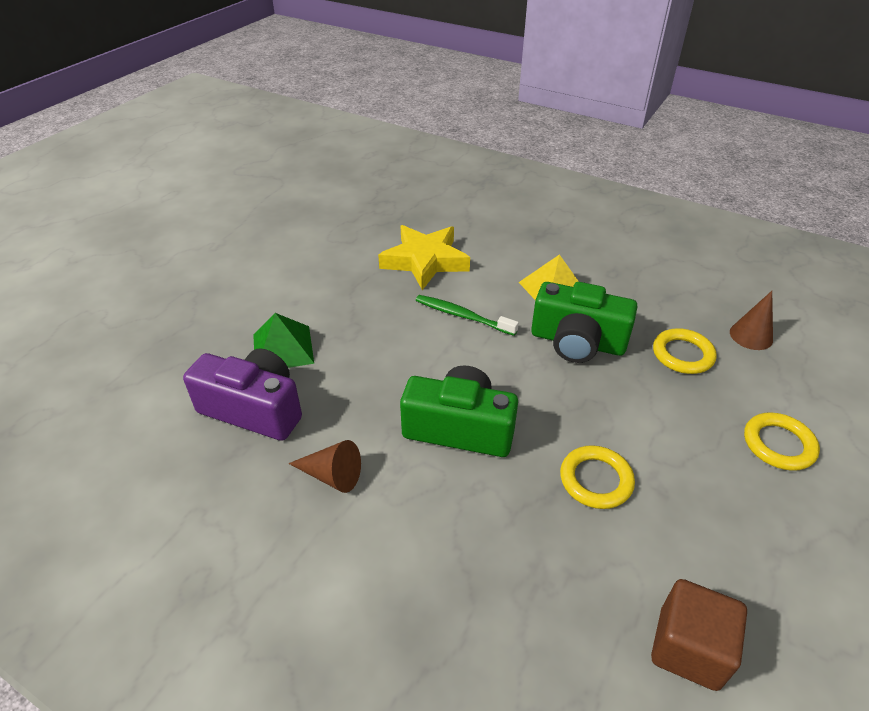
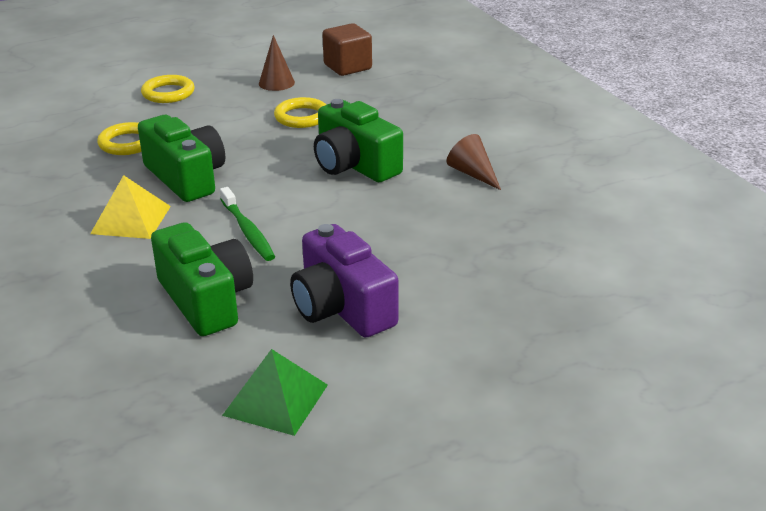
camera: 145 degrees left, 10 degrees down
purple camera [183,348,302,441] -> purple camera moved to [290,224,399,338]
green pyramid [253,313,314,368] -> green pyramid moved to [222,349,328,436]
yellow star [378,225,470,290] -> green camera [151,222,253,336]
brown cone [730,291,773,350] -> brown cone moved to [259,35,295,91]

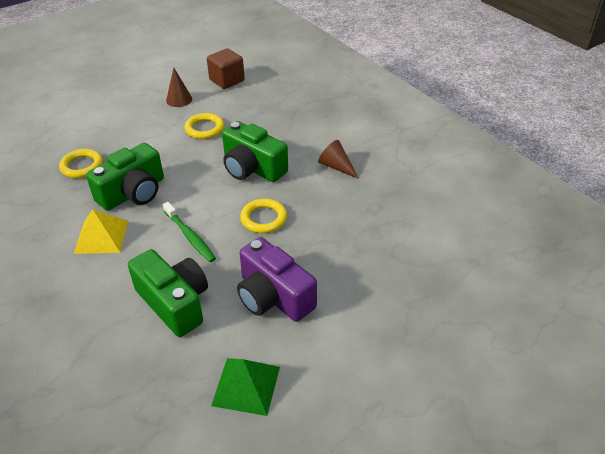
camera: 10 degrees left, 10 degrees up
green camera [138,115,225,202] -> green camera turned 90 degrees clockwise [86,143,164,211]
yellow ring [141,75,195,103] -> yellow ring moved to [240,199,287,233]

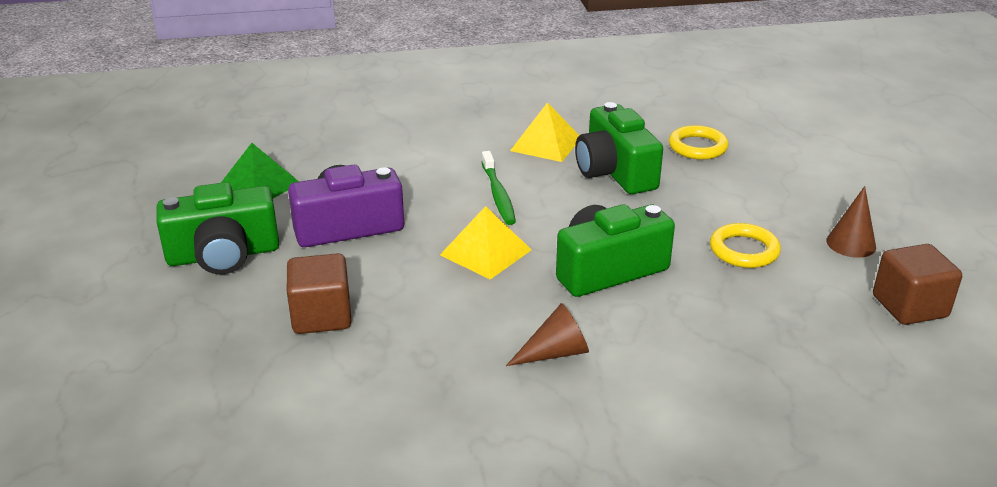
camera: 115 degrees right, 10 degrees down
green camera [128,249,208,337] -> green camera moved to [156,182,279,274]
green toothbrush [163,202,216,262] -> green toothbrush turned 90 degrees counterclockwise [482,151,516,225]
yellow ring [240,199,287,233] -> yellow pyramid [440,206,532,279]
none -> brown cube [287,253,352,334]

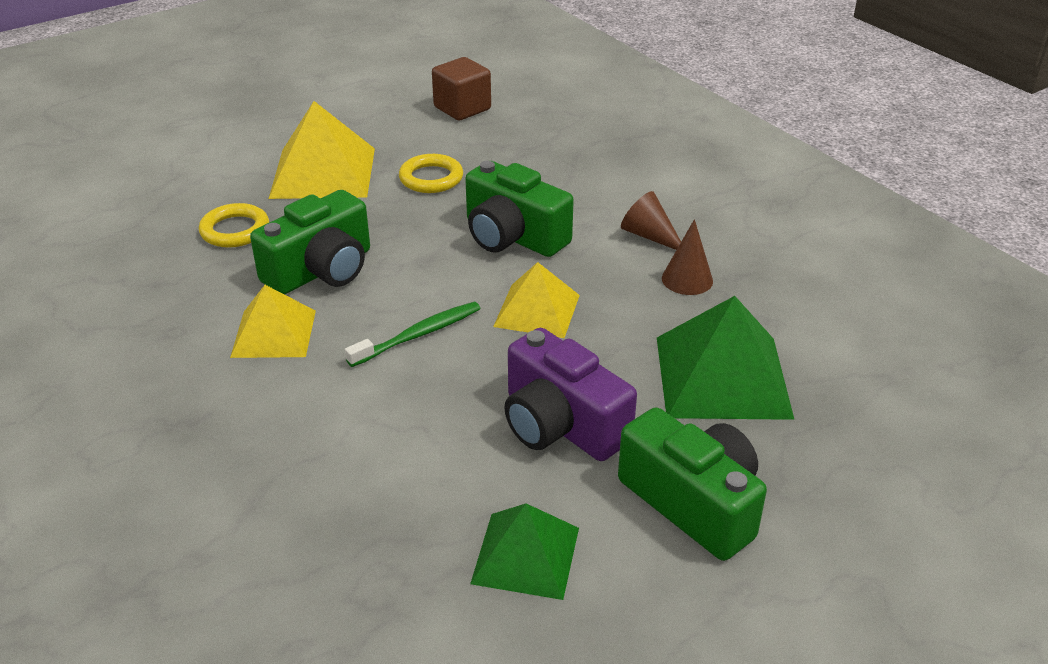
camera: 115 degrees left, 5 degrees up
brown cube [287,253,352,334] -> green pyramid [657,296,795,420]
brown cone [826,186,876,258] -> brown cone moved to [662,219,713,295]
none -> yellow pyramid [269,101,375,199]

